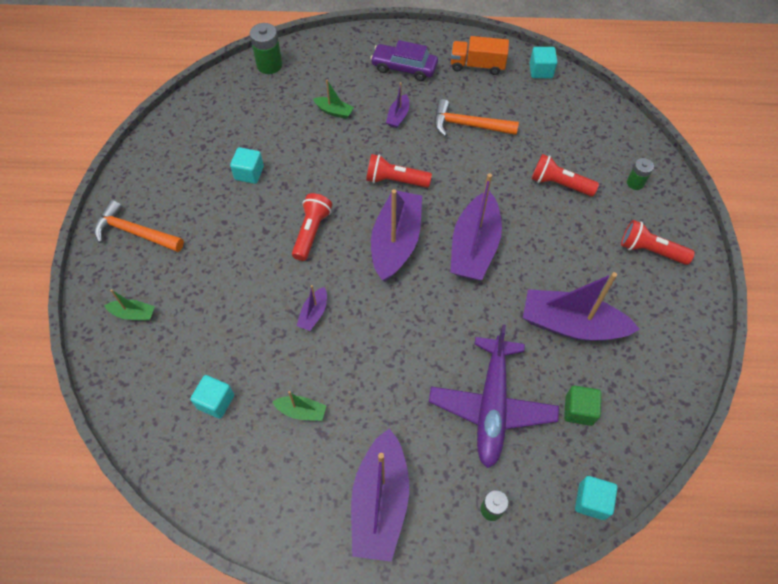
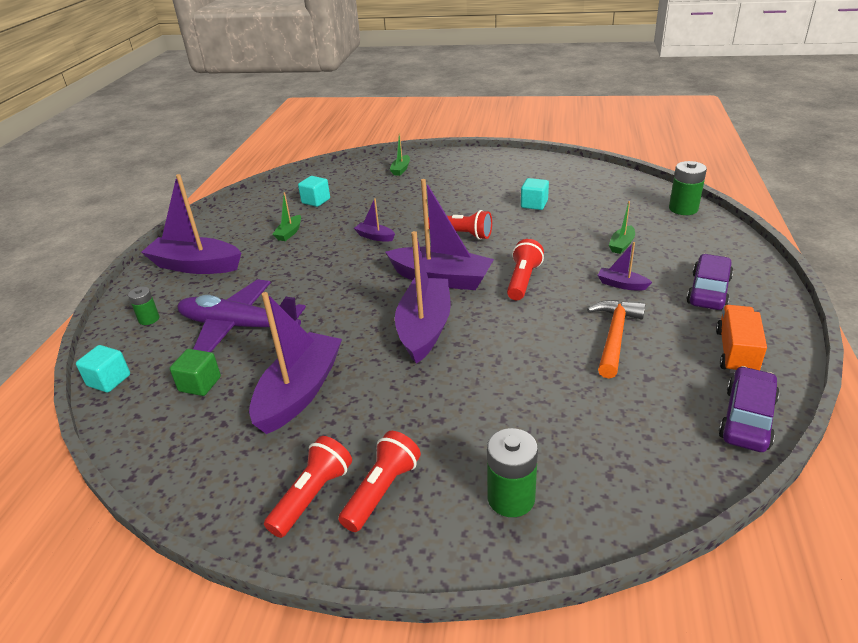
camera: 100 degrees right, 25 degrees down
orange hammer [94,200,184,252] -> none
purple boat [450,173,502,280] -> purple boat turned 75 degrees clockwise [395,231,451,364]
turquoise cube [530,47,557,78] -> purple car [719,366,780,452]
red flashlight [532,154,599,196] -> red flashlight moved to [264,436,352,538]
green battery [627,158,654,190] -> green battery [487,428,538,517], size x1.61

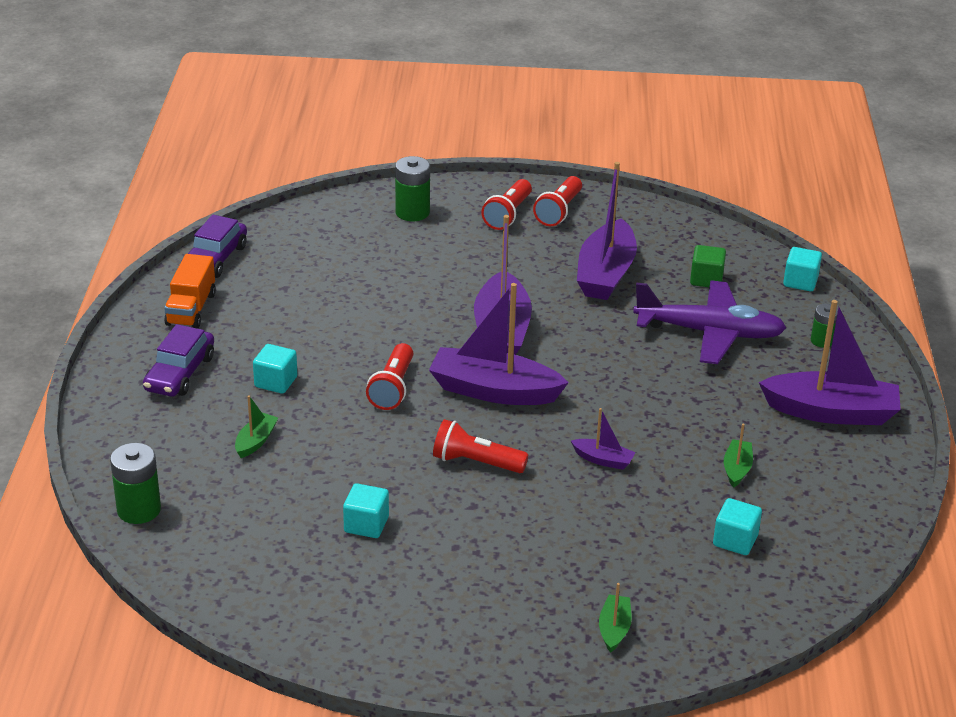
camera: 170 degrees right, 0 degrees up
orange hammer [587,300,646,379] -> none
purple boat [598,242,652,291] -> turquoise cube [253,344,297,394]

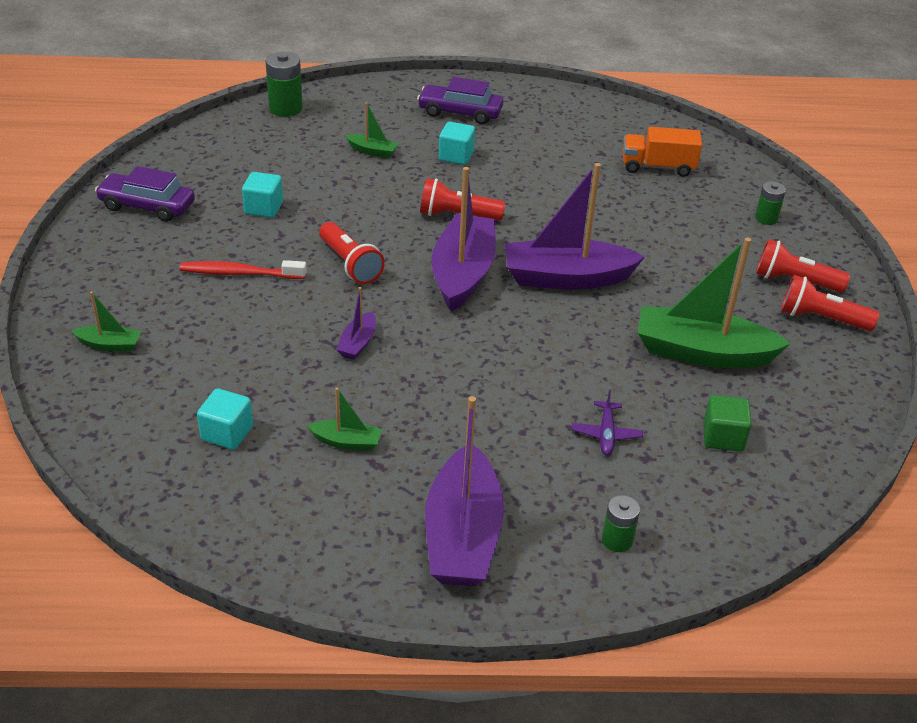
camera: 85 degrees right, 5 degrees up
orange truck [164,254,216,329] -> orange truck moved to [623,127,702,177]
purple car [188,215,247,278] -> purple car moved to [95,166,195,222]
green battery [395,156,430,221] -> green battery [755,181,786,225], size x0.62
red flashlight [433,419,528,473] -> red flashlight turned 135 degrees clockwise [319,222,385,284]
purple boat [577,162,637,300] -> green boat [638,238,791,368]
purple plane [633,280,786,364] -> purple plane [572,390,643,455], size x0.41
turquoise cube [783,247,822,291] -> none
none -> red toothbrush [180,260,307,279]

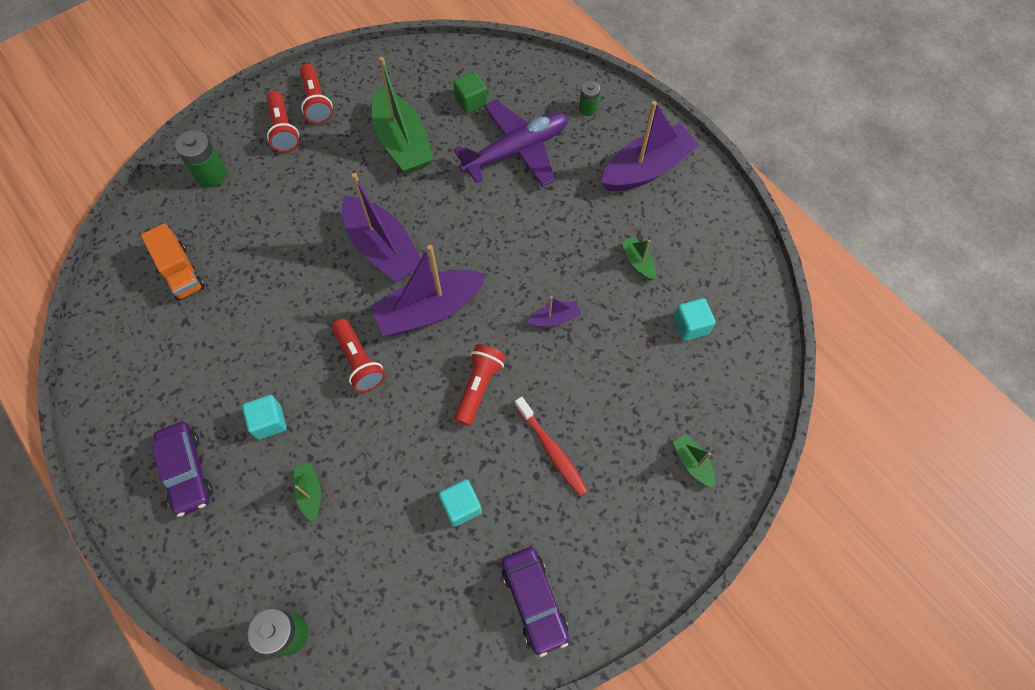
camera: 125 degrees left, 25 degrees up
purple plane [572,390,643,455] -> purple plane [453,100,568,187], size x2.43
green battery [755,181,786,225] -> green battery [175,130,227,188], size x1.61

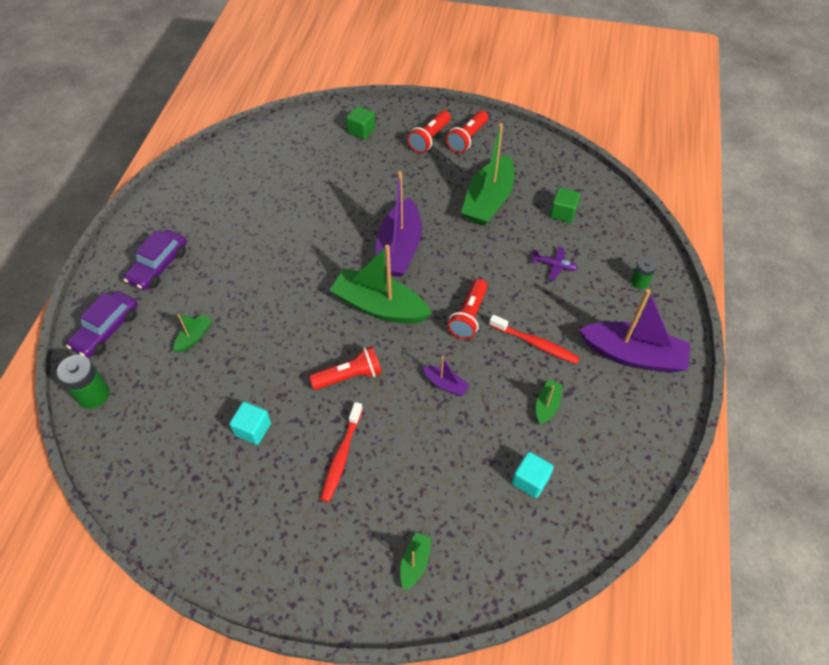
camera: 50 degrees right, 10 degrees down
orange truck [141,223,205,301] -> none
green battery [175,130,227,188] -> green cube [346,106,375,140]
turquoise cube [242,395,287,440] -> none
red flashlight [332,319,385,392] -> red flashlight moved to [448,279,488,339]
purple boat [370,245,487,336] -> green boat [330,245,432,324]
purple plane [453,100,568,187] -> purple plane [532,247,578,280], size x0.41
purple car [501,547,569,657] -> purple car moved to [66,291,138,358]
none -> red toothbrush [489,315,580,364]

